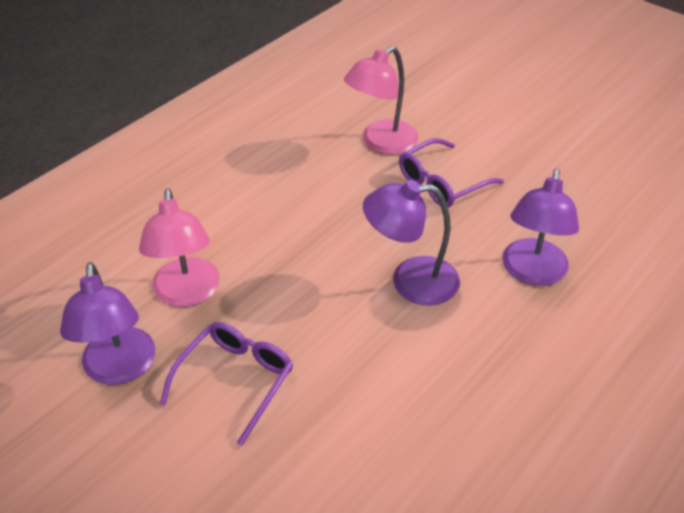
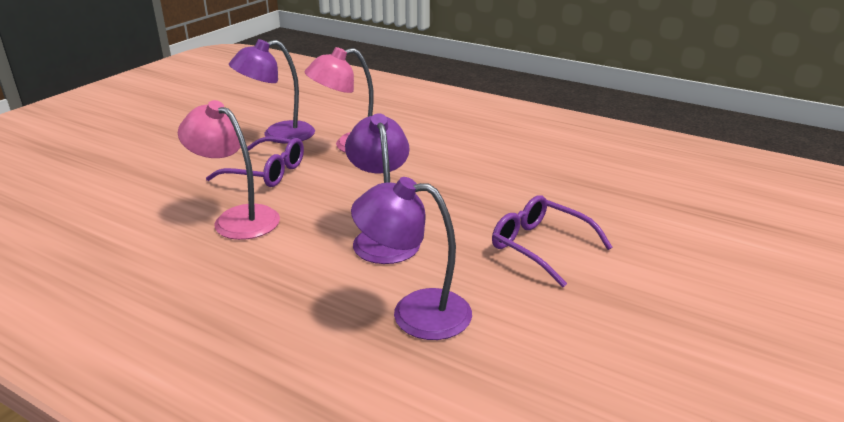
camera: 80 degrees right, 15 degrees down
pink lamp [344,46,419,155] -> pink lamp moved to [178,100,280,240]

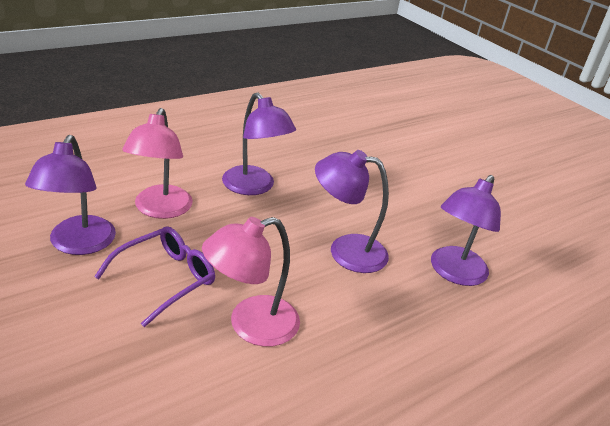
camera: 70 degrees left, 5 degrees up
purple glasses [492,195,613,287] -> none
none -> purple lamp [222,92,296,195]

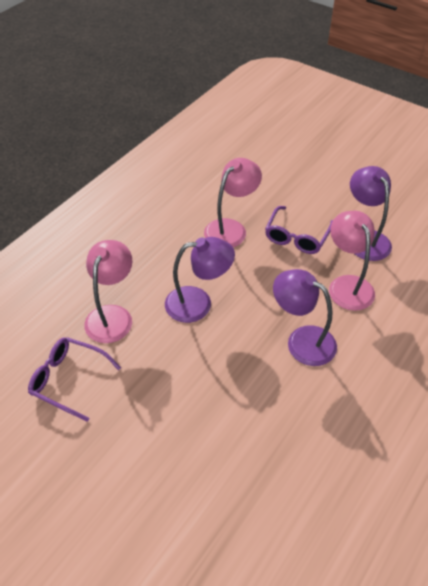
camera: 165 degrees right, 15 degrees up
purple lamp [431,175,501,286] -> pink lamp [84,240,132,343]
none -> purple glasses [28,337,121,422]

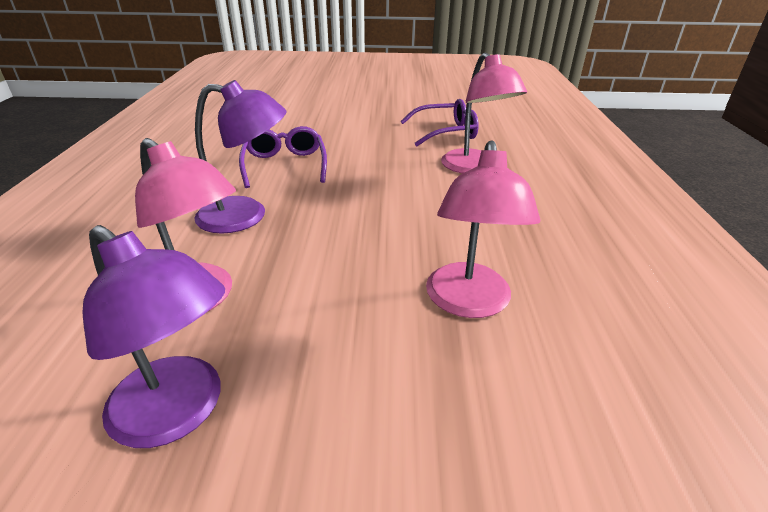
camera: 145 degrees right, 15 degrees down
purple lamp [165,237,235,323] -> none
purple glasses [265,206,333,254] -> purple glasses moved to [239,126,327,188]

